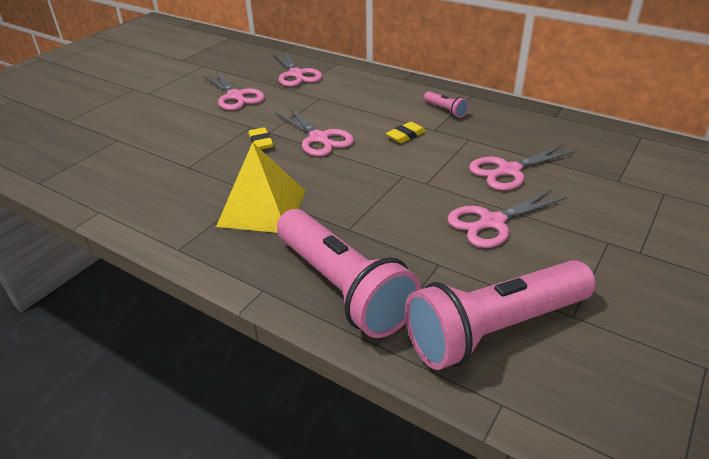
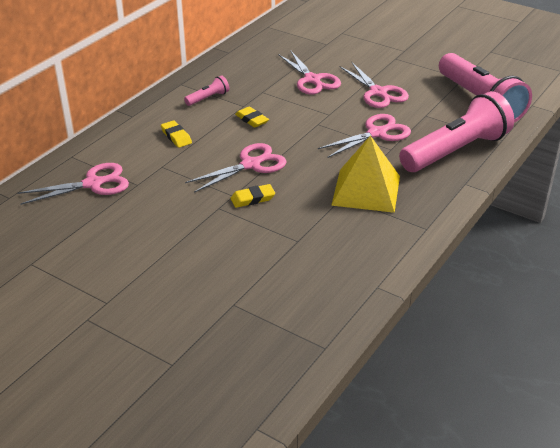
camera: 90 degrees left, 0 degrees up
pink scissors [203,72,265,110] -> pink scissors moved to [318,114,411,158]
none -> yellow eraser [161,120,192,148]

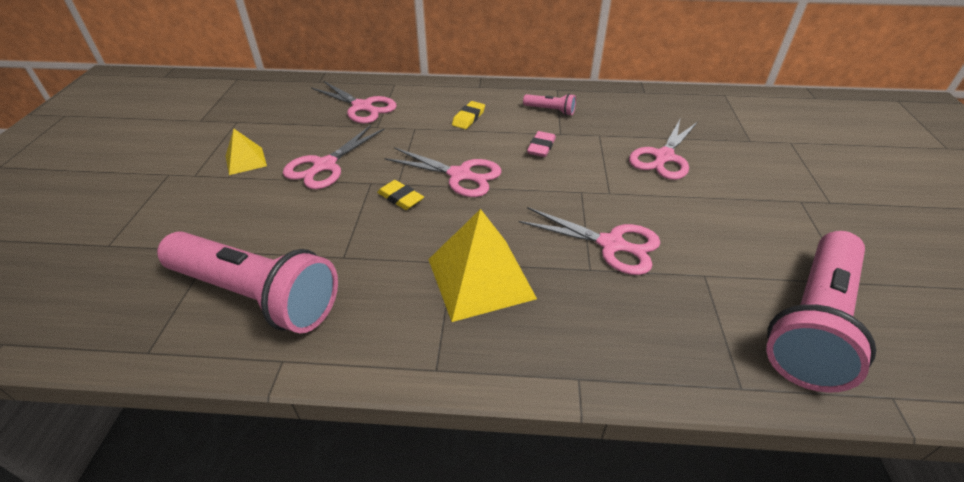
camera: 60 degrees right, 5 degrees up
yellow eraser [235,106,269,128] -> pink eraser [527,131,556,157]
pink scissors [339,63,409,108] -> pink scissors moved to [283,125,384,189]
pink flashlight [399,91,514,172] -> pink flashlight moved to [157,231,338,333]
none -> yellow pyramid [226,128,267,175]

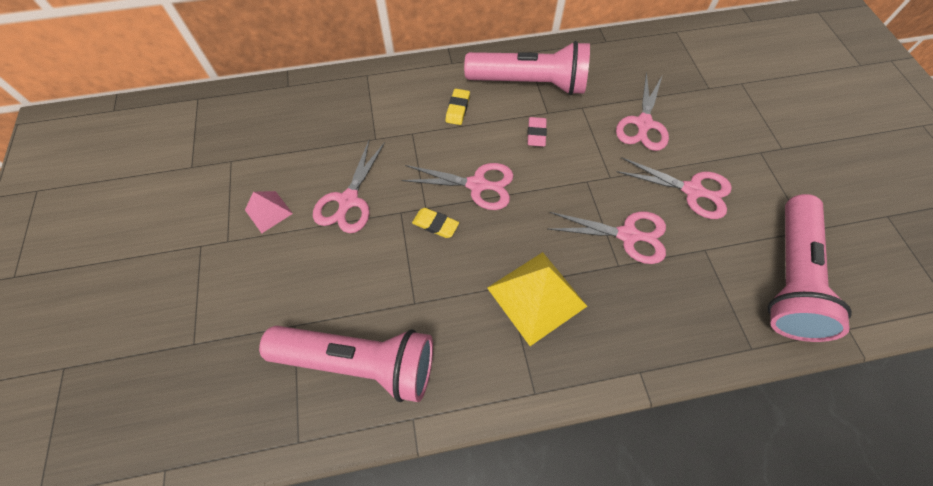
camera: 15 degrees left, 20 degrees up
yellow pyramid [226,128,267,175] -> pink pyramid [245,191,293,233]
pink scissors [311,81,397,123] -> pink scissors moved to [616,157,732,219]
pink flashlight [523,93,576,116] -> pink flashlight [464,41,590,95], size x2.41

